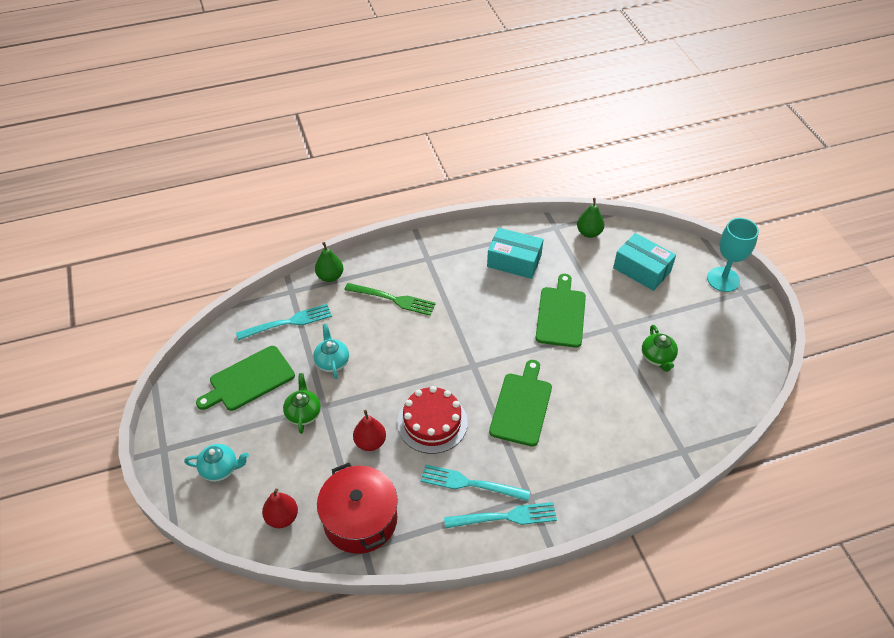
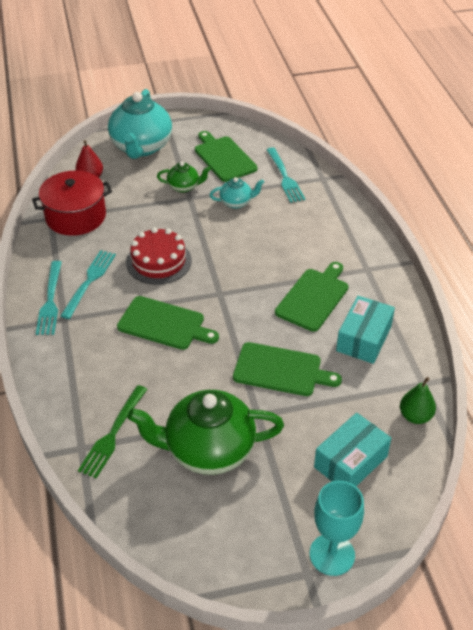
camera: 95 degrees right, 5 degrees down
turquoise teapot [184,444,249,482] -> turquoise teapot [108,89,172,159], size x2.09
green pear [315,242,343,282] -> none
green fork [344,283,436,316] -> green fork moved to [78,385,147,478]
red pear [353,410,386,451] -> none
green teapot [642,325,678,372] -> green teapot [127,390,284,475], size x2.09
none -> green cutting board [275,262,348,332]

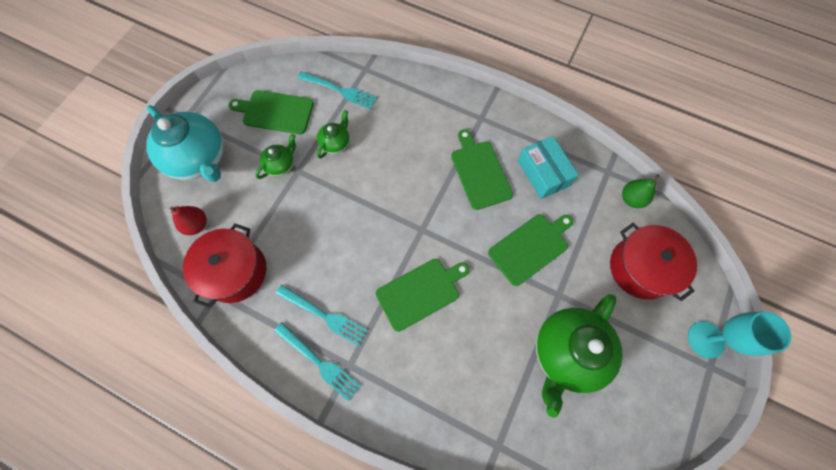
camera: 50 degrees left, 25 degrees up
turquoise fork [60,250,116,319] -> turquoise fork turned 150 degrees clockwise [276,285,368,346]
green fork [78,385,147,478] -> none
red cake [126,227,192,285] -> none
turquoise teapot [210,177,264,209] -> green teapot [317,110,349,159]
turquoise box [314,413,391,486] -> red pot [610,223,697,301]

